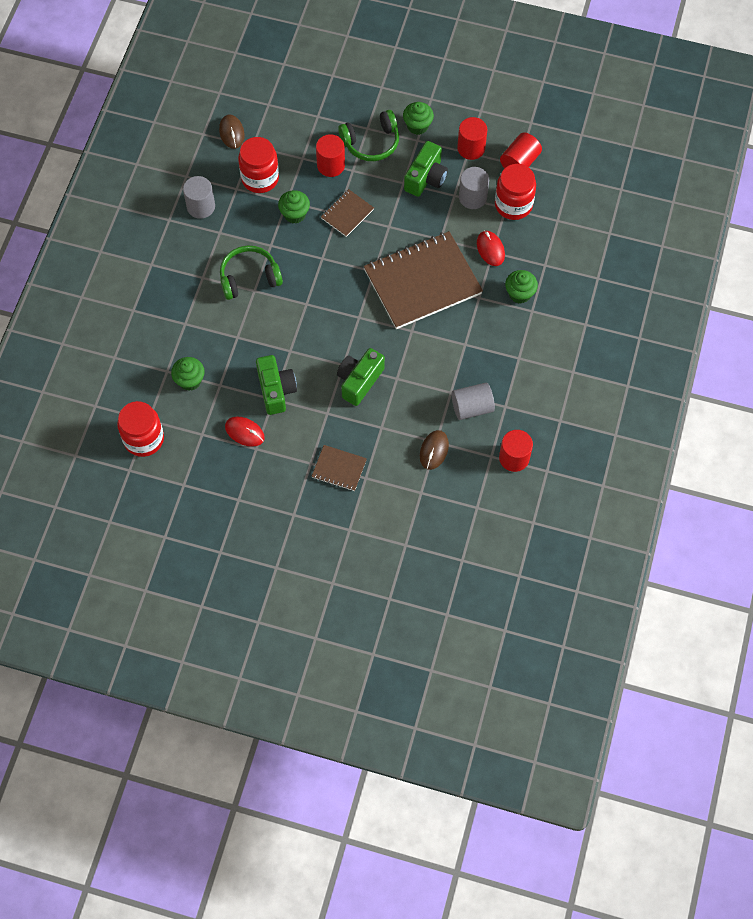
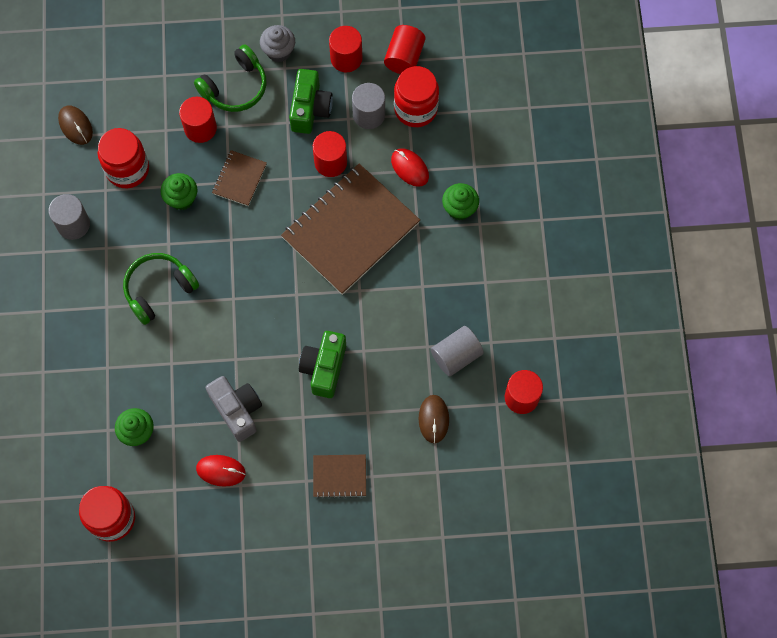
camera: 20 degrees left, 5 degrees up
green camera [256,355,297,415] -> grey camera [206,376,262,442]
green cupcake [403,102,434,135] -> grey cupcake [260,25,295,62]
none -> red cylinder [313,131,347,177]

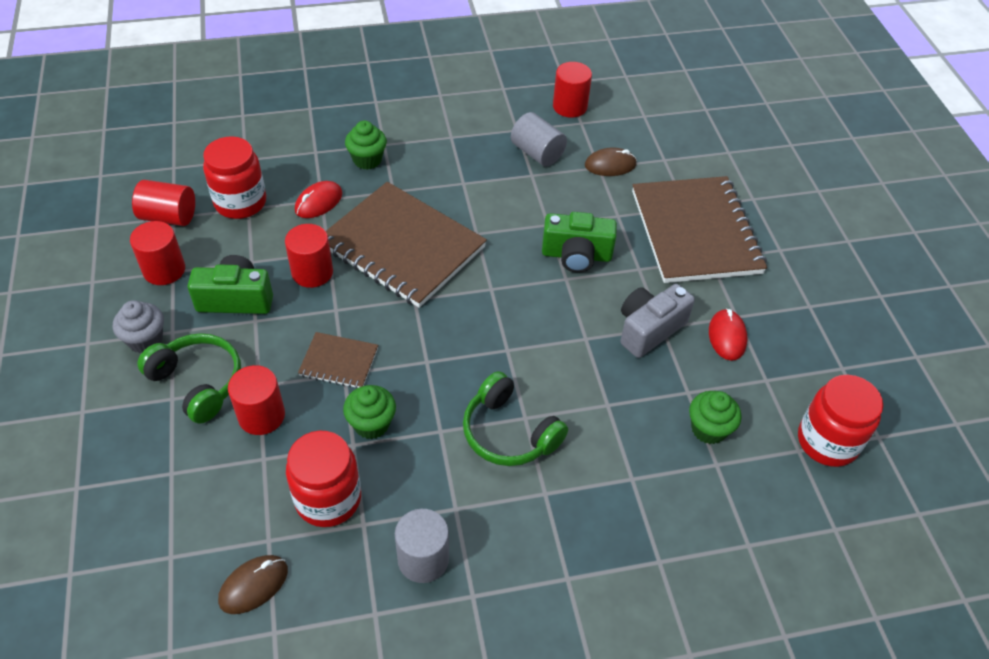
camera: 100 degrees left, 20 degrees down
brown notebook [313,455,366,498] -> brown notebook [632,176,767,283], size x2.19
grey cylinder [352,83,385,129] -> none

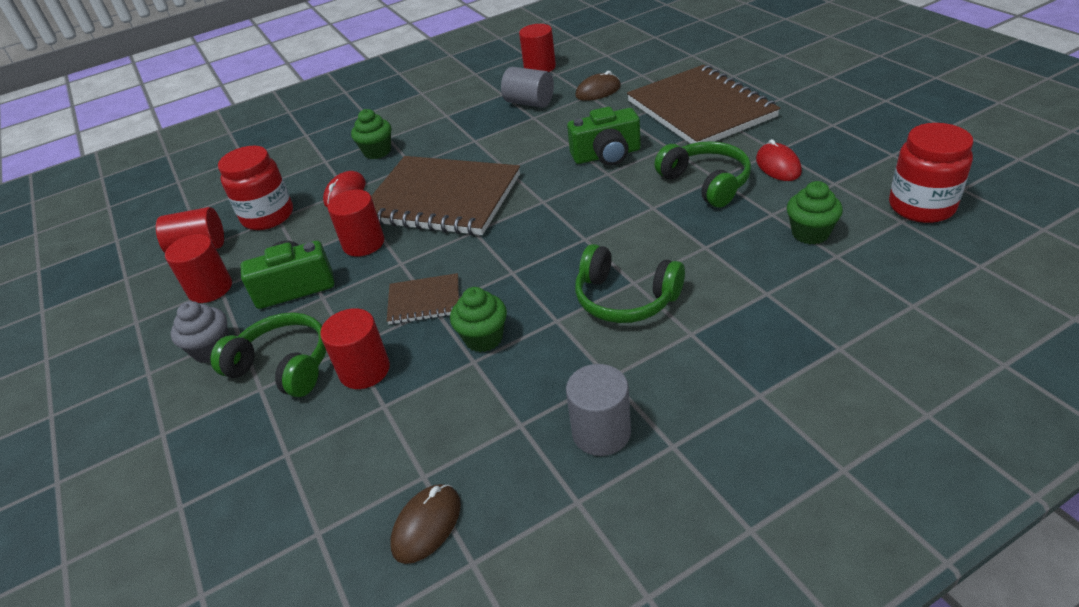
camera: 10 degrees left, 10 degrees down
red jar [286,431,361,527] -> none
grey camera [620,284,695,358] -> green headphones [654,141,751,208]

